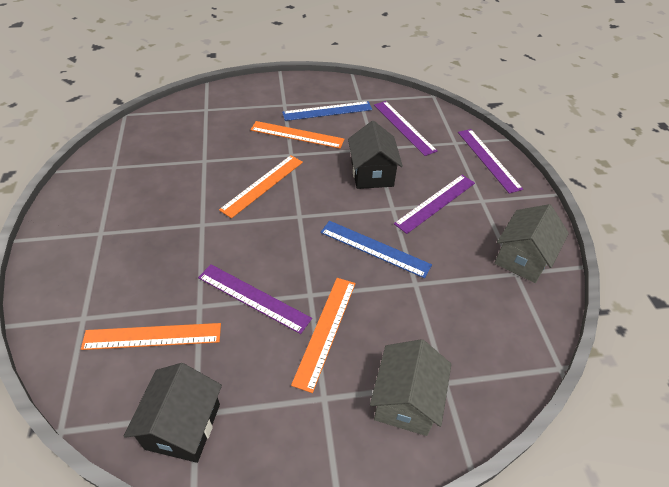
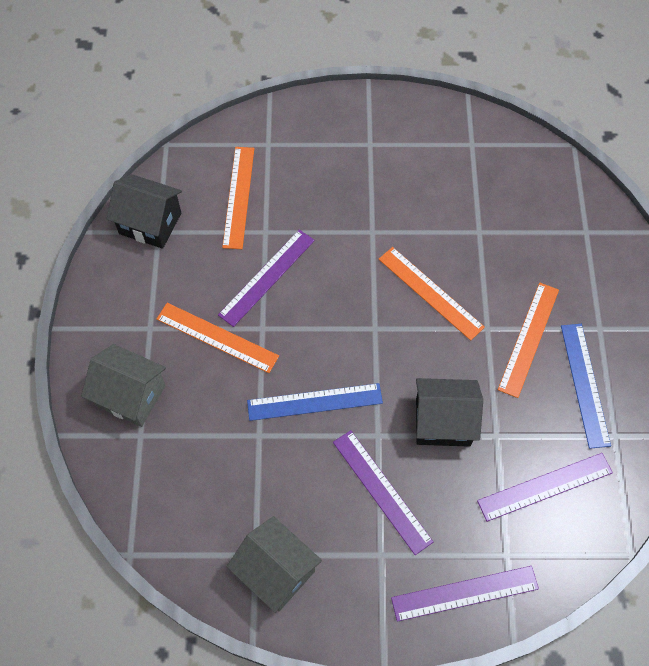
camera: 100 degrees right, 15 degrees up
blue ruler [320,221,432,278] -> blue ruler turned 45 degrees clockwise [247,383,383,421]

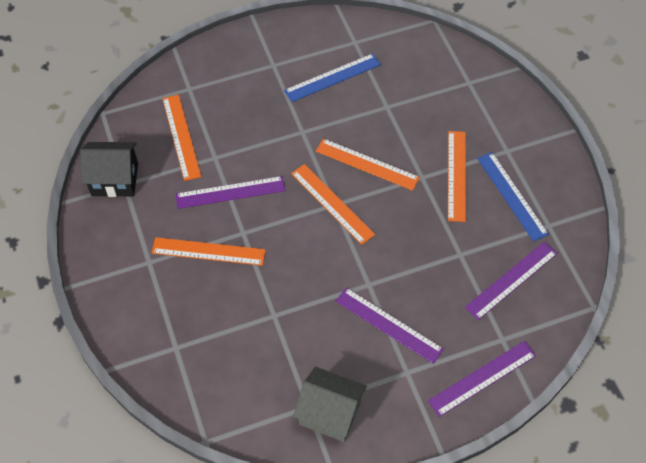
camera: 20 degrees left, 5 degrees down
grey house [81,344,166,427] -> none
purple ruler [218,229,315,327] -> purple ruler turned 60 degrees clockwise [176,176,286,209]
blue ruler [247,383,383,421] -> blue ruler moved to [284,53,381,102]
black house [416,378,483,447] -> none
none -> orange ruler [291,164,375,245]

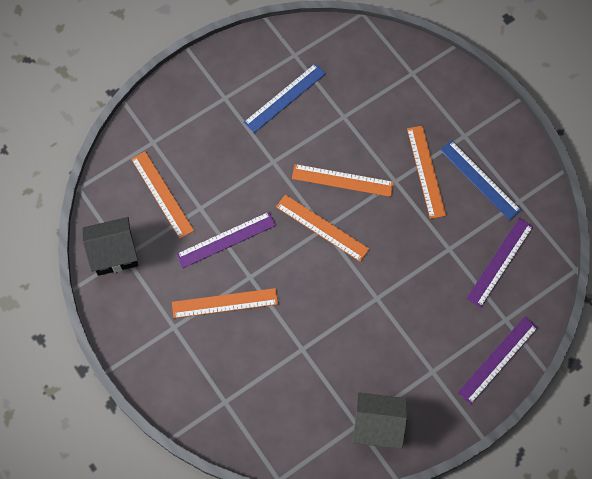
camera: 15 degrees left, 10 degrees up
purple ruler [336,287,444,364] -> none

